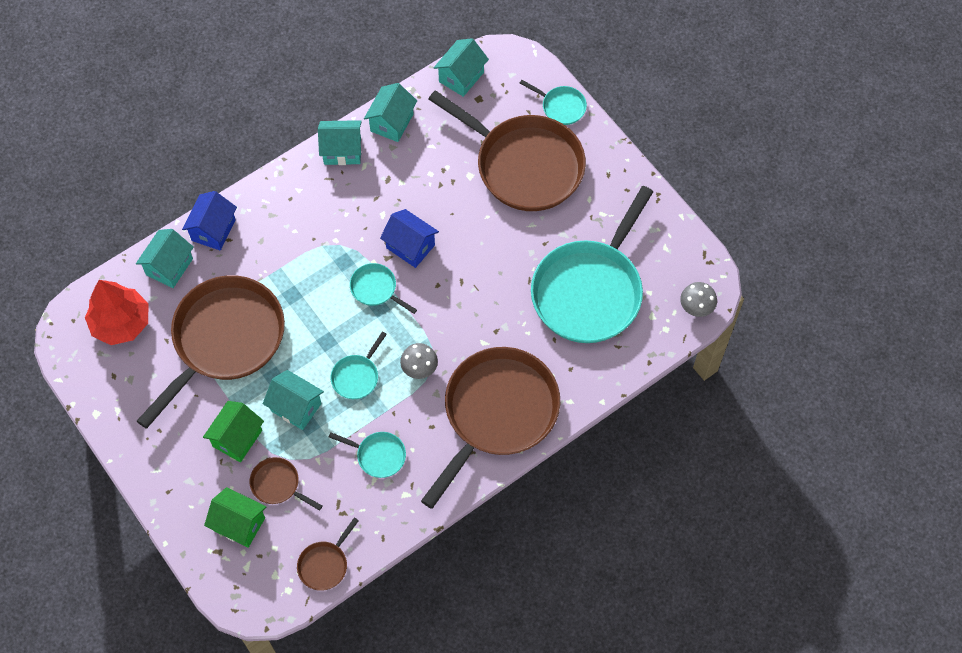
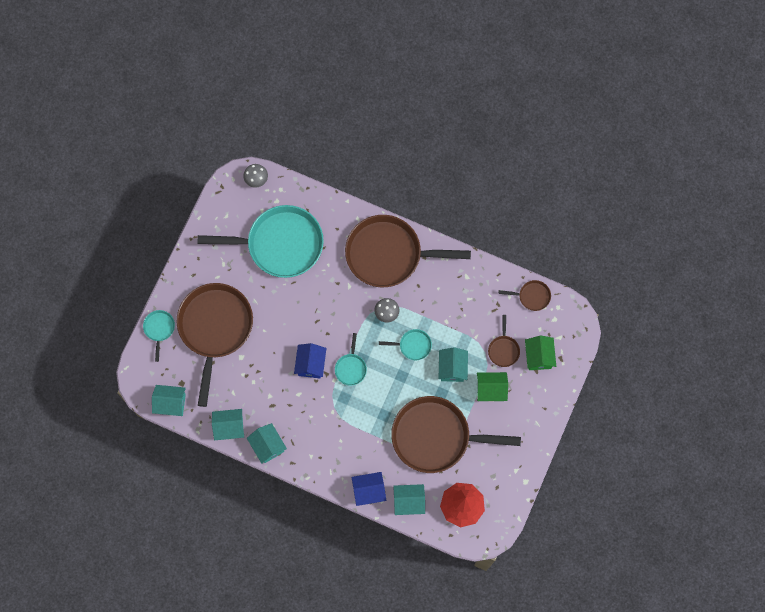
camera: 120 degrees left, 10 degrees up
turquoise pan [329,432,406,478] -> none

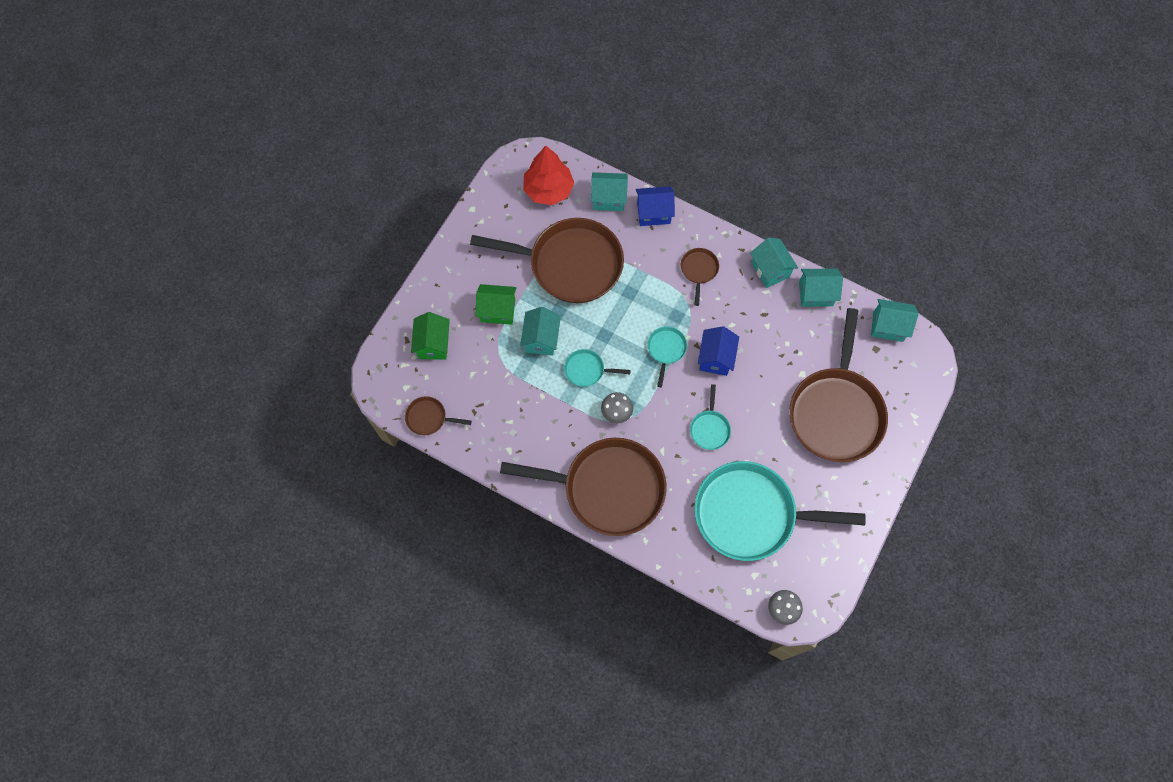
camera: 175 degrees left, 5 degrees down
turquoise pan [143,310,175,362] -> turquoise pan moved to [690,384,731,450]
brown pan [488,315,520,367] -> brown pan moved to [681,248,719,306]

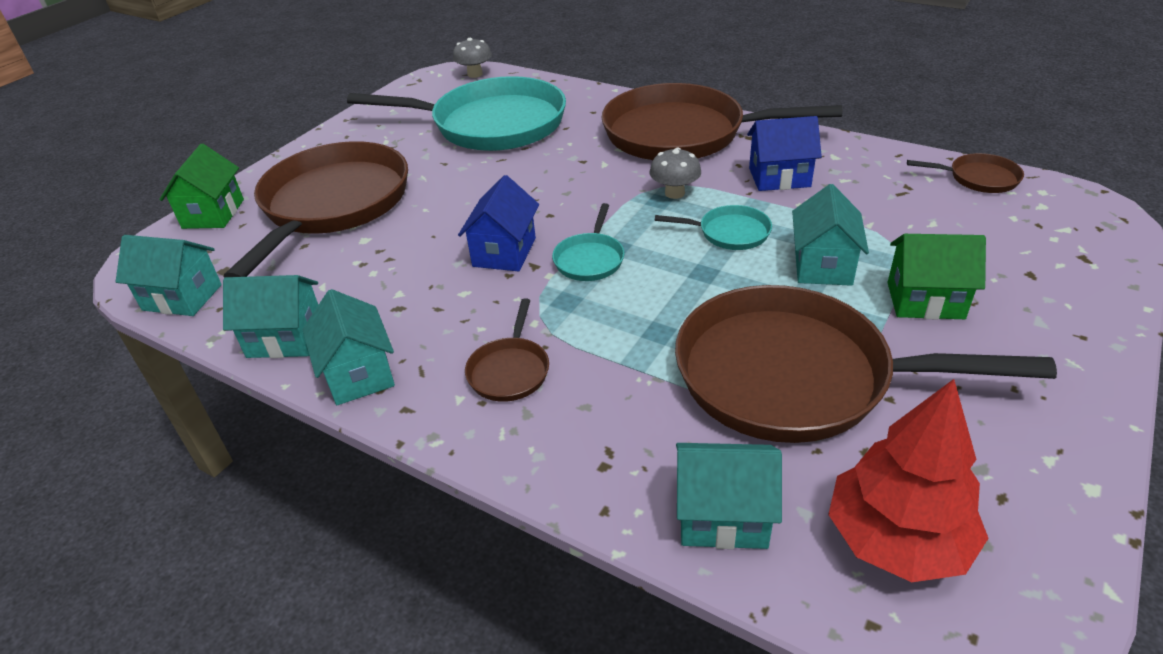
camera: 175 degrees left, 30 degrees down
green house [411,312,450,360] -> green house moved to [159,144,244,229]
blue house [636,186,675,226] -> blue house moved to [747,116,822,191]
turquoise pan [690,384,731,450] -> none

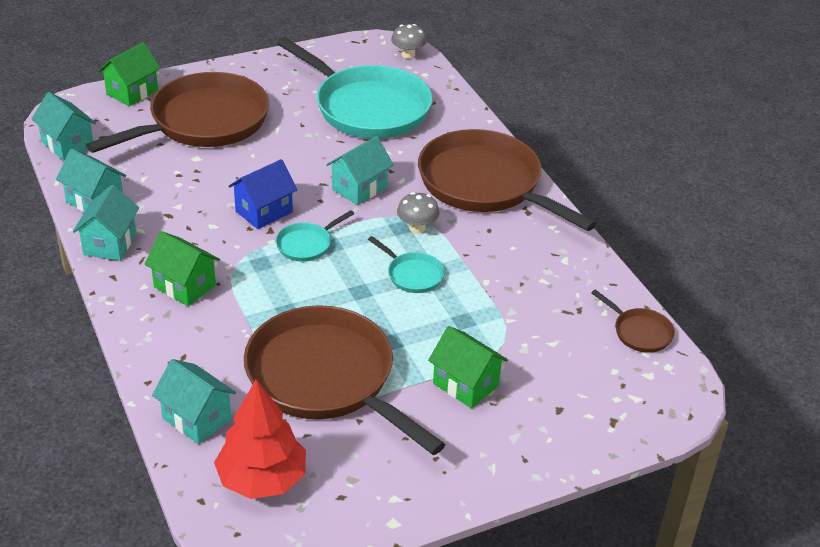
camera: 30 degrees right, 0 degrees up
brown pan [465,298,549,402] -> green house [145,231,220,306]
blue house [747,116,822,191] -> none
turquoise house [792,184,869,286] -> turquoise house moved to [326,136,393,205]

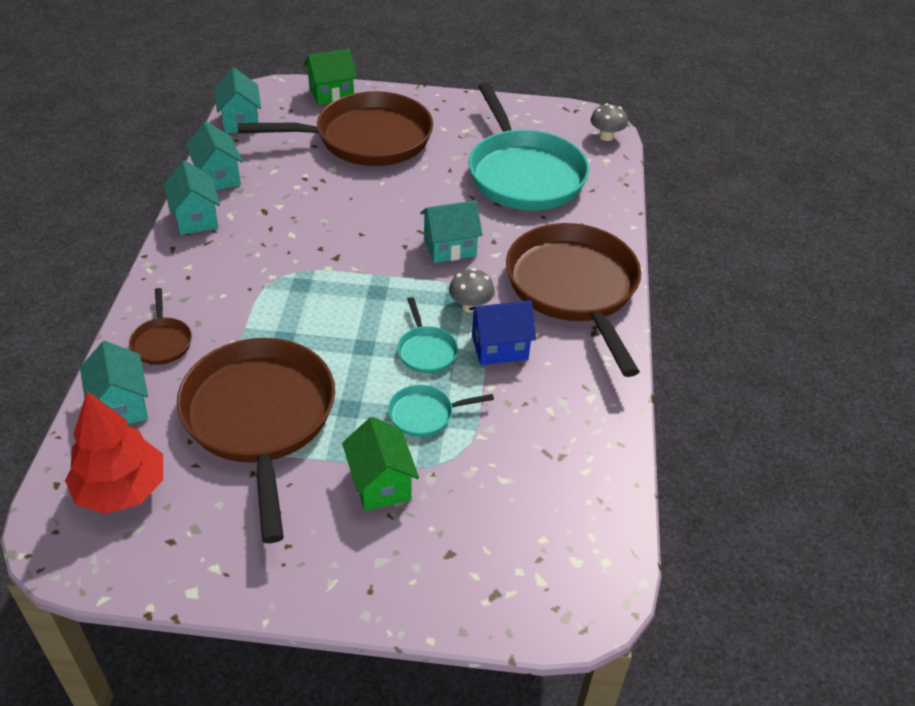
camera: 30 degrees right, 5 degrees up
turquoise house [73,185,139,261] -> turquoise house turned 60 degrees counterclockwise [163,161,220,235]
green house [145,231,220,306] -> none
blue house [229,159,297,229] -> blue house moved to [469,300,536,365]
turquoise pan [276,210,354,262] -> turquoise pan moved to [388,385,494,437]
brown pan [591,289,675,353] -> brown pan moved to [129,288,192,365]

